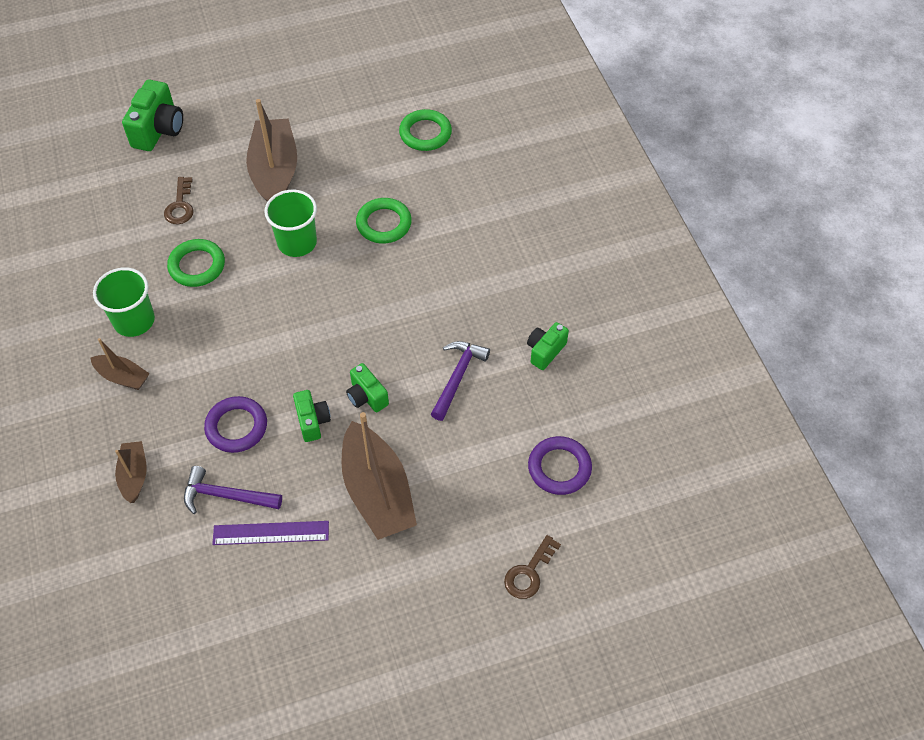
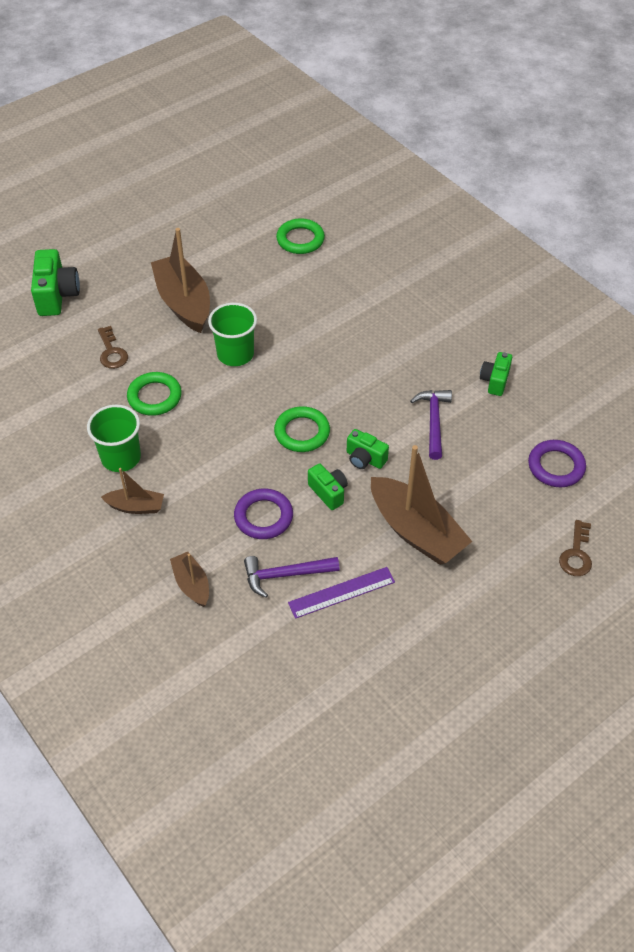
camera: 20 degrees left, 5 degrees down
green ring [356,198,412,244] -> green ring moved to [274,406,330,452]

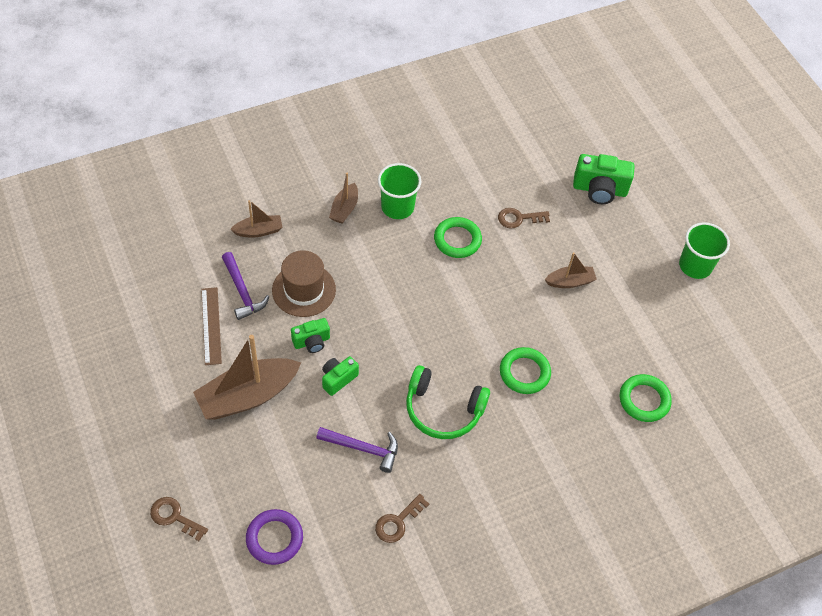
camera: 100 degrees right, 5 degrees up
brown boat [151,228,210,333] -> brown boat [545,252,597,288], size x0.52
green cup [208,303,257,366] -> green cup moved to [679,222,730,279]
purple ring [234,489,293,539] -> brown hat [272,250,336,317]
purple hammer [244,556,340,598] -> purple hammer turned 150 degrees clockwise [222,252,270,320]
green ring [274,406,330,452] -> green ring moved to [500,347,551,394]
purple ruler [288,567,395,619] -> brown ruler [201,287,222,365]
green camera [480,352,512,396] -> brown key [375,494,429,543]
none -> green headphones [406,365,490,439]

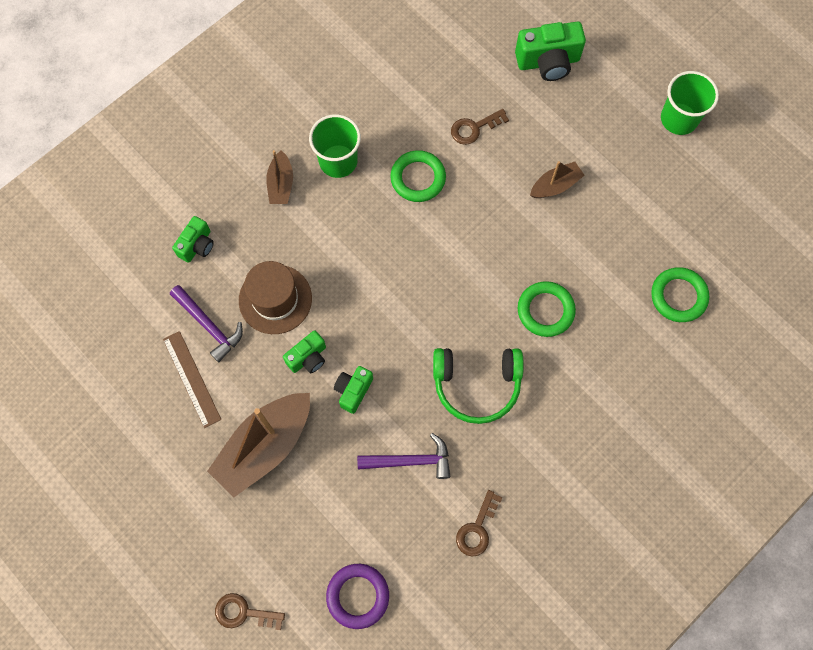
camera: 15 degrees left, 15 degrees up
brown boat [230,200,283,238] -> green camera [172,216,214,263]

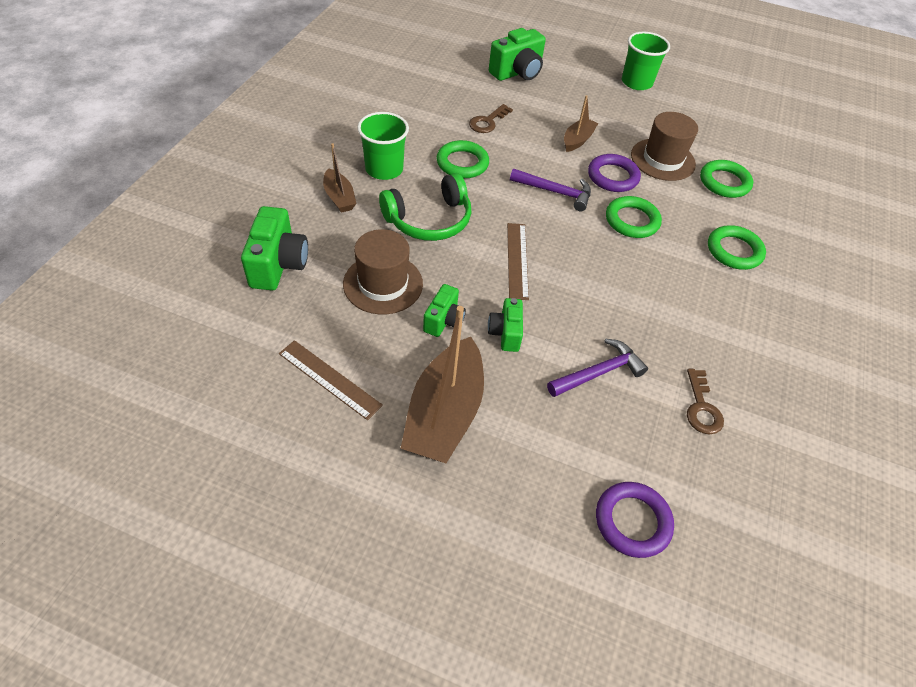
camera: 30 degrees left, 20 degrees down
purple hammer [170,285,243,362] -> purple hammer moved to [510,169,591,211]
green camera [172,216,214,263] -> green camera [241,206,308,290], size x1.65
brown key [215,593,285,630] -> none
green headphones [433,348,524,424] -> green headphones moved to [379,173,472,241]
none -> brown ruler [507,223,529,300]
none -> purple ring [588,154,641,192]
none -> brown hat [631,112,698,181]
none -> green ring [708,225,766,270]

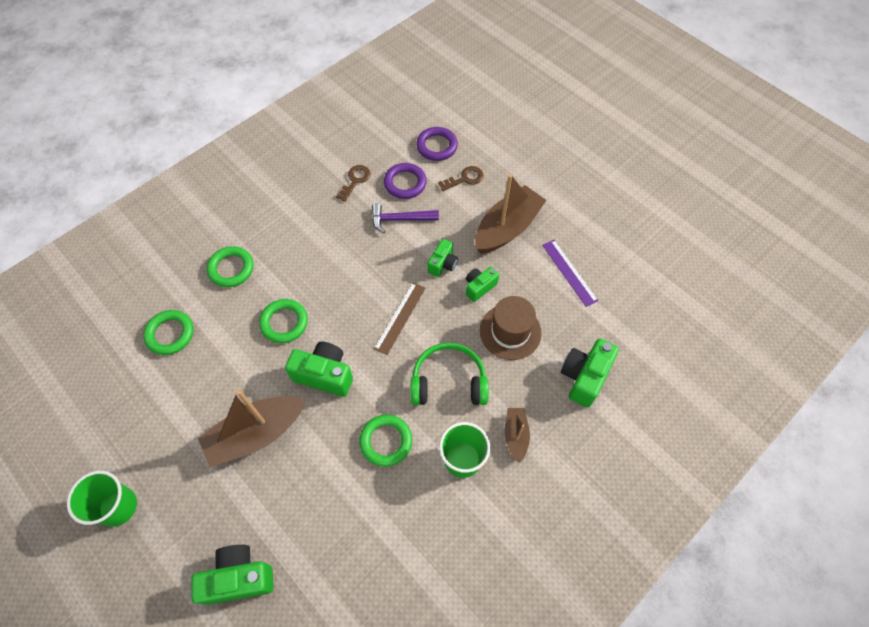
camera: 150 degrees left, 10 degrees up
brown ruler [279,340,383,420] -> purple ruler [542,240,599,307]
brown key [469,104,513,133] -> brown key moved to [438,166,484,191]
purple hammer [510,169,591,211] -> green camera [285,342,353,397]
brown boat [564,95,598,152] -> brown boat [198,390,306,467], size x1.94
purple ring [588,154,641,192] -> purple ring moved to [384,163,427,199]
brown hat [631,112,698,181] -> none

